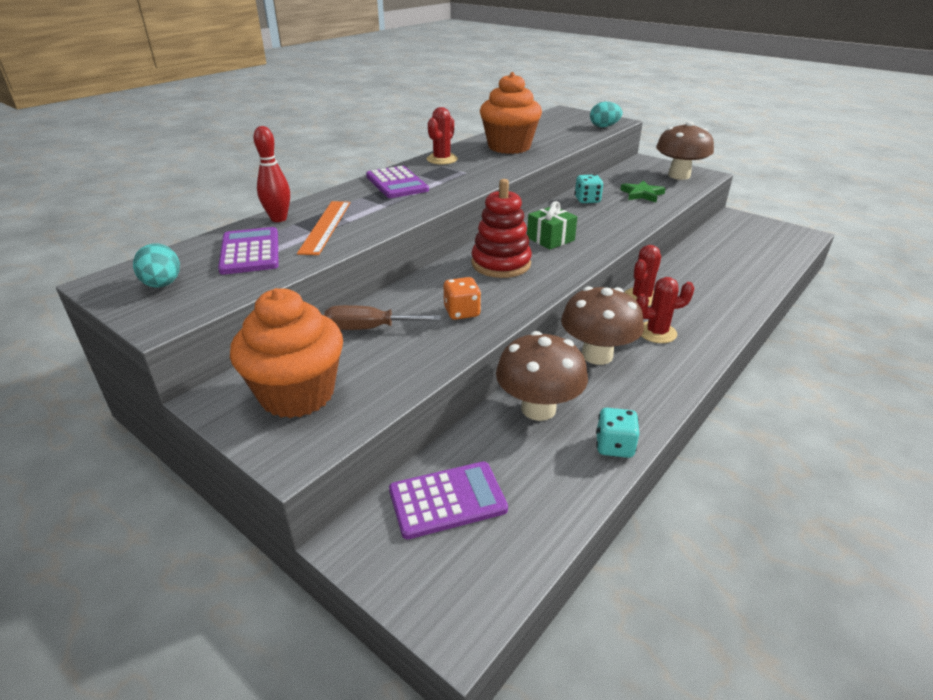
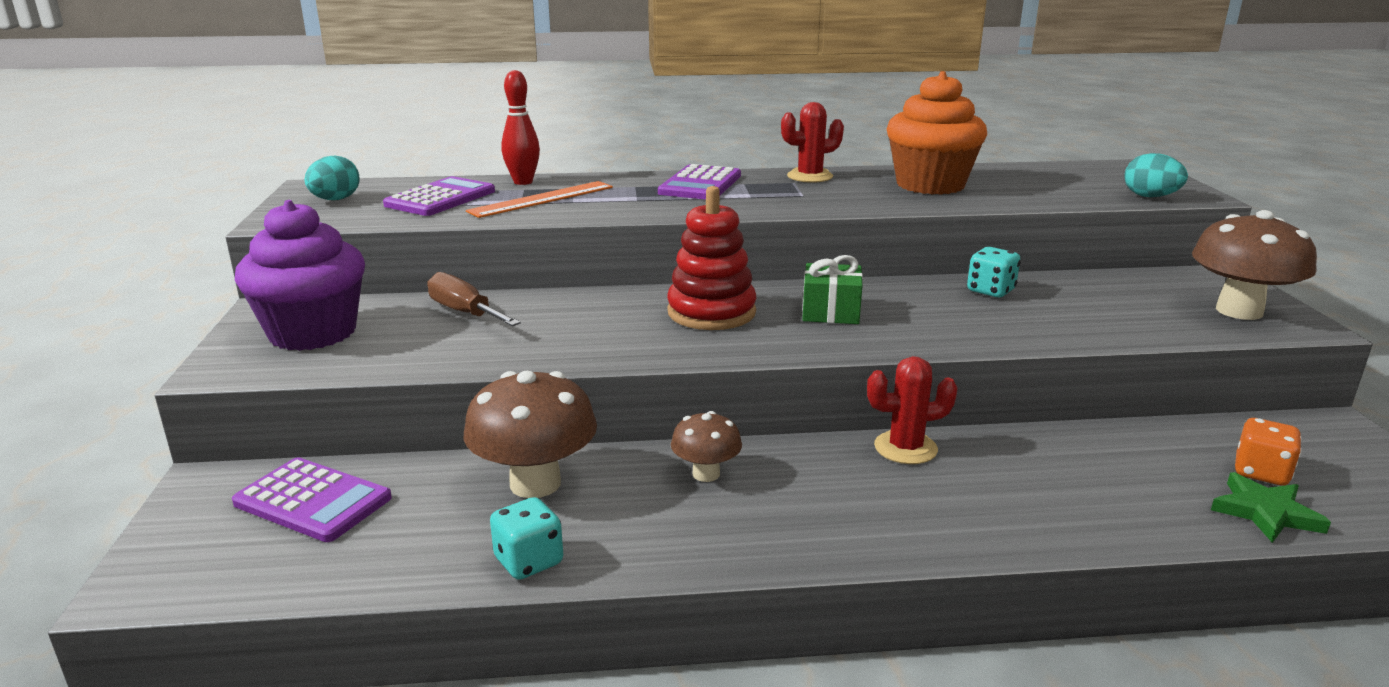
camera: 45 degrees right, 10 degrees down
orange cupcake [230,288,343,418] -> purple cupcake [235,200,365,351]
orange dice [444,277,481,320] -> orange dice moved to [1235,418,1302,486]
brown mushroom [561,286,644,365] -> brown mushroom [671,411,742,482], size x0.56
green star [620,180,666,202] -> green star moved to [1211,472,1331,543]
red cactus [636,277,695,343] -> none

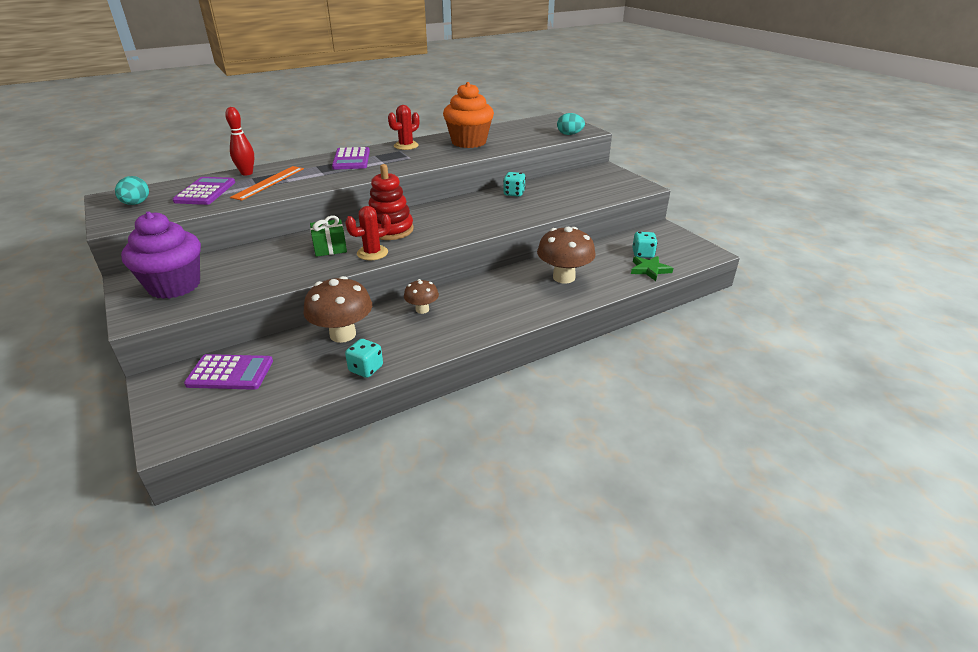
camera: 25 degrees left, 10 degrees up
brown screwdriver [427,272,521,326] -> none
green gift [802,255,863,324] -> green gift moved to [310,216,347,257]
red cactus [867,356,958,464] -> red cactus moved to [345,206,391,260]
brown mushroom [1192,210,1317,320] -> brown mushroom moved to [537,227,596,283]
orange dice [1235,418,1302,486] -> turquoise dice [632,232,658,258]

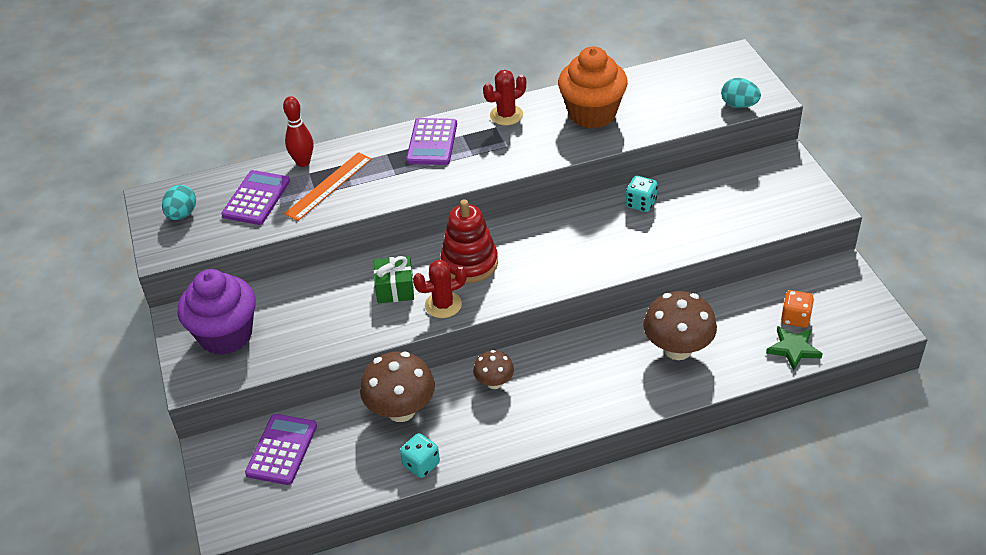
camera: 15 degrees right, 10 degrees up
purple calculator [184,354,273,390] -> purple calculator turned 90 degrees counterclockwise [245,414,317,485]
turquoise dice [632,232,658,258] -> orange dice [781,290,814,328]

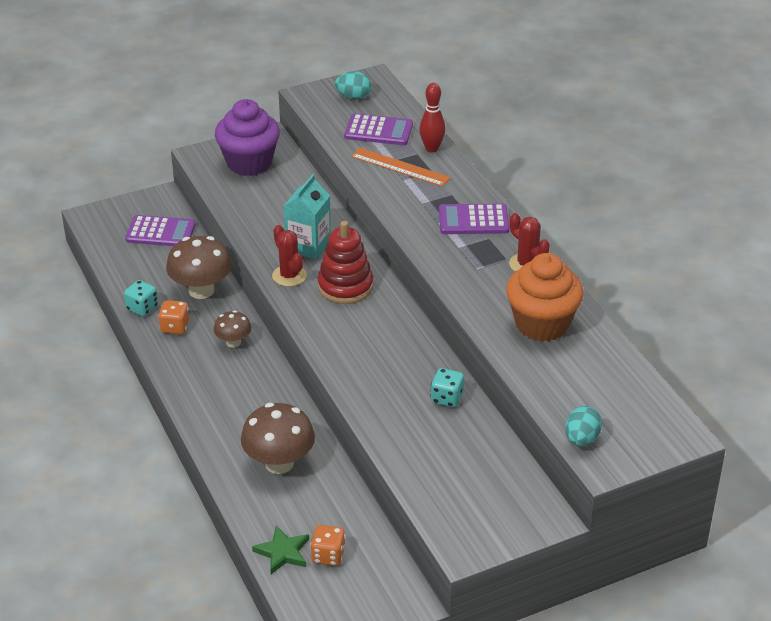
camera: 80 degrees right, 5 degrees down
green gift [374,256,414,303] -> turquoise carton [283,174,331,260]
none -> orange dice [158,300,189,335]

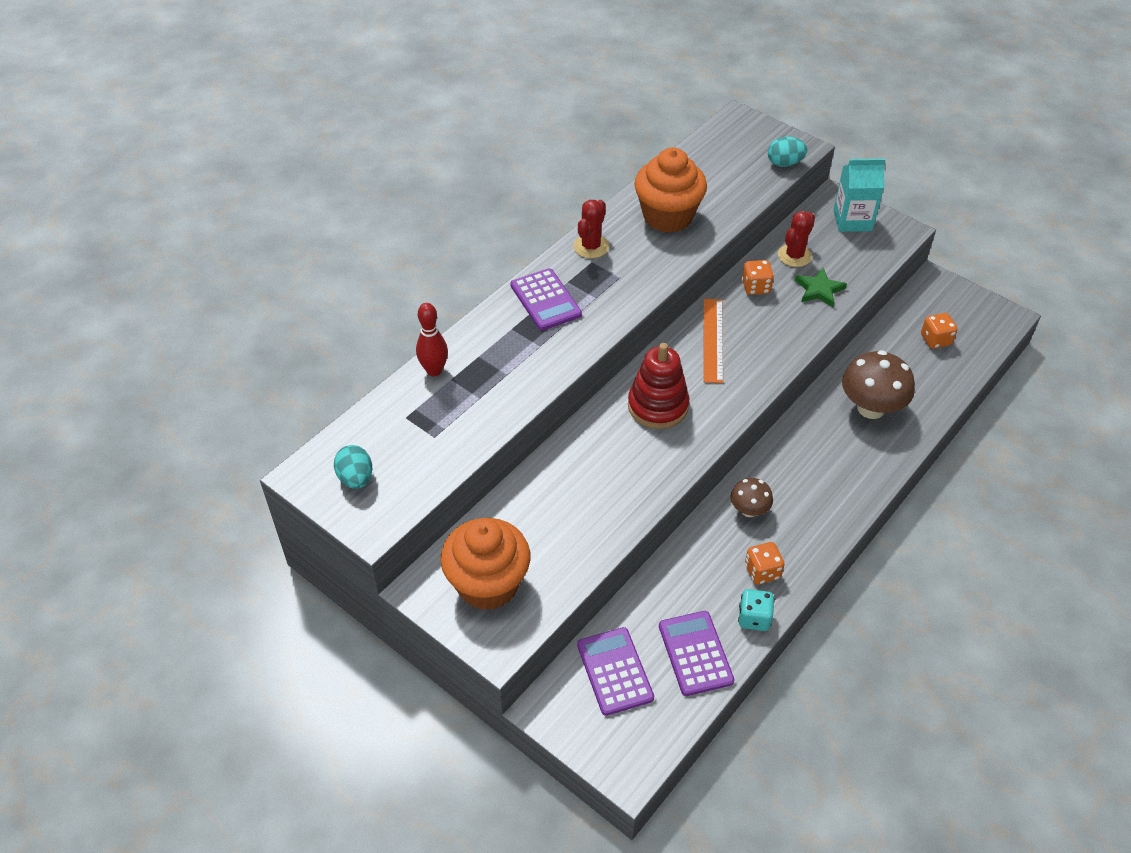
camera: 115 degrees left, 10 degrees up
brown mushroom [166,236,232,299] -> none
purple cupcake [215,99,280,176] -> orange cupcake [440,518,530,610]
green star [252,525,309,574] -> green star moved to [795,268,847,307]
red cactus [272,225,307,287] -> red cactus moved to [778,211,815,267]
turquoise carton [283,174,331,260] -> turquoise carton moved to [833,159,885,232]
purple calculator [344,113,413,145] -> purple calculator moved to [659,611,734,696]
orange ruler [351,148,451,187] -> orange ruler moved to [703,299,723,383]
turquoise dice [430,368,464,407] -> orange dice [742,260,774,295]

